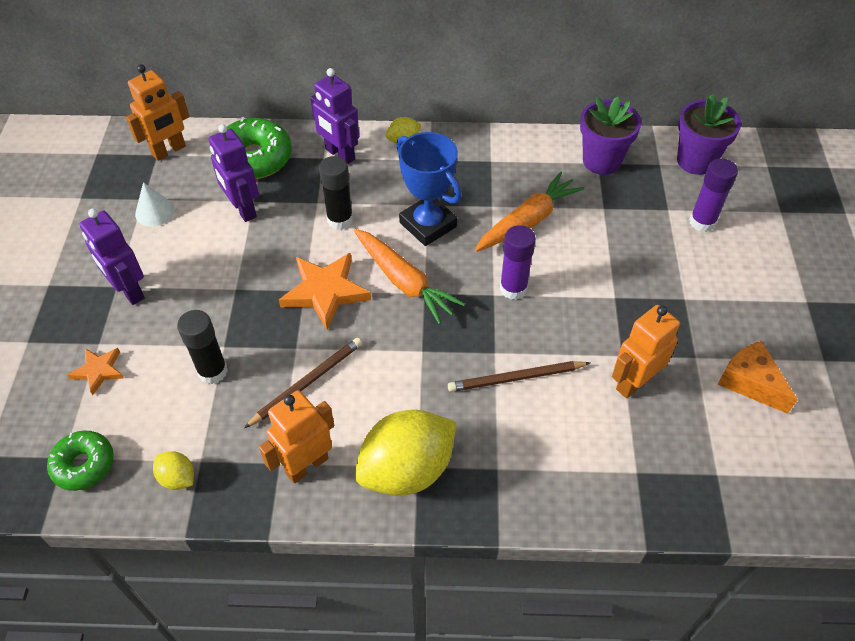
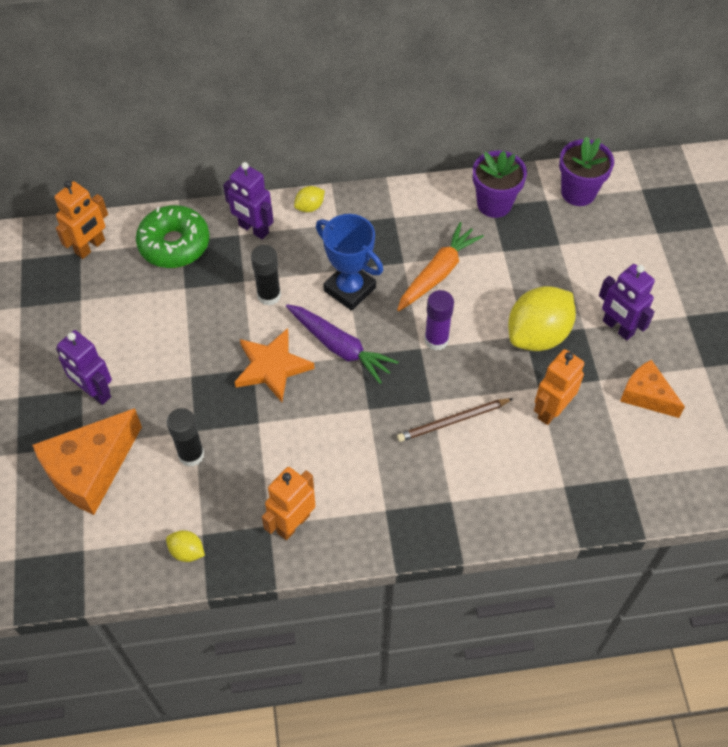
camera: 10 degrees left, 5 degrees up
green donut [47,430,114,491] -> none
orange star [68,348,124,395] -> orange cheese [32,408,142,515]
white cone [135,182,175,227] -> none
purple robot [209,124,259,222] -> purple robot moved to [599,264,655,340]
brown pencil [244,338,362,428] -> none
orange carrot [354,229,465,325] -> purple carrot [286,304,399,384]
yellow lemon [355,410,457,496] -> yellow lemon moved to [508,286,576,351]
purple glue stick [689,158,738,232] -> none

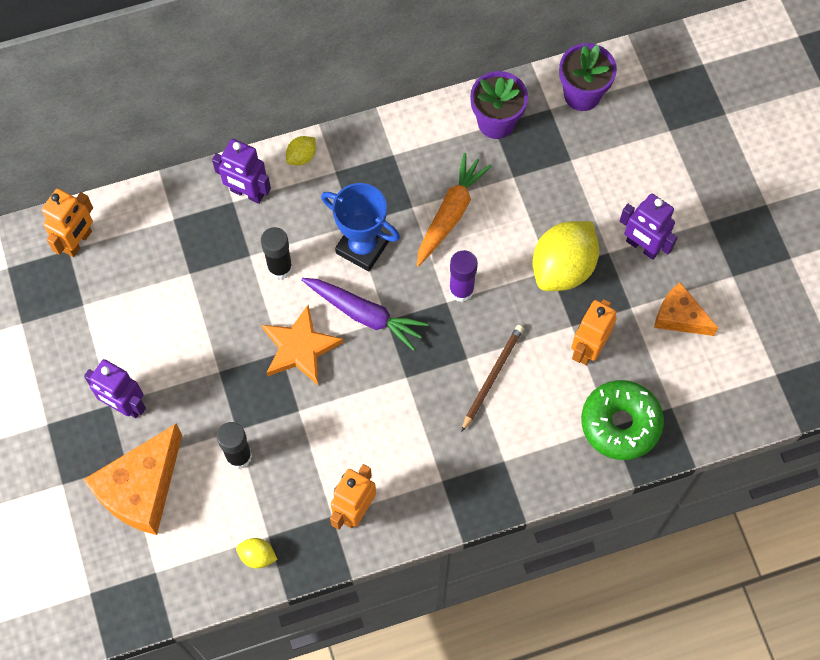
camera: 10 degrees left, 10 degrees up
green donut [136,205,210,268] -> green donut moved to [581,380,664,460]
brown pencil [397,398,513,442] -> brown pencil turned 150 degrees clockwise [461,325,524,432]

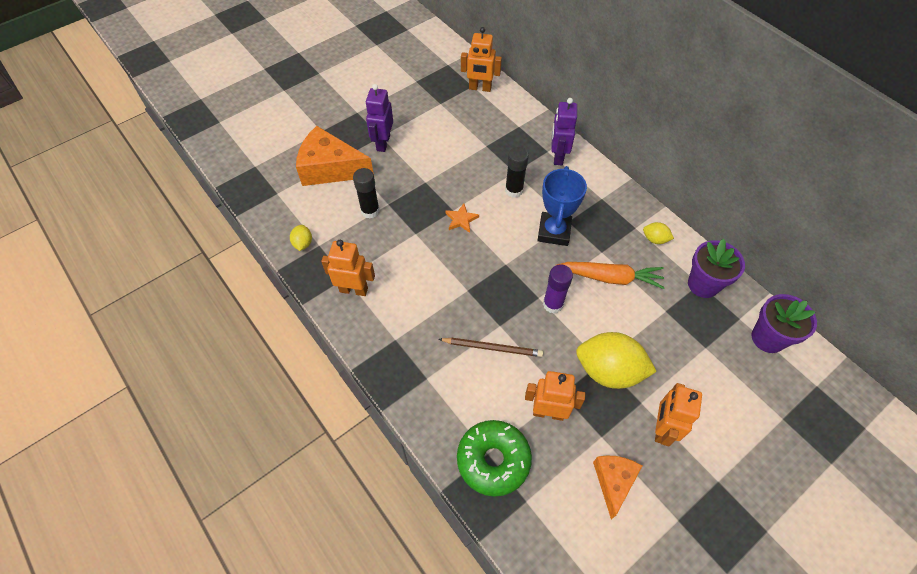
camera: 70 degrees right, 10 degrees down
orange star [262,305,343,385] -> orange star [445,204,479,233], size x0.56
yellow lemon [286,136,316,166] -> yellow lemon moved to [643,222,674,244]
purple carrot [301,278,428,351] -> none
purple robot [620,194,678,260] -> orange robot [655,383,702,446]

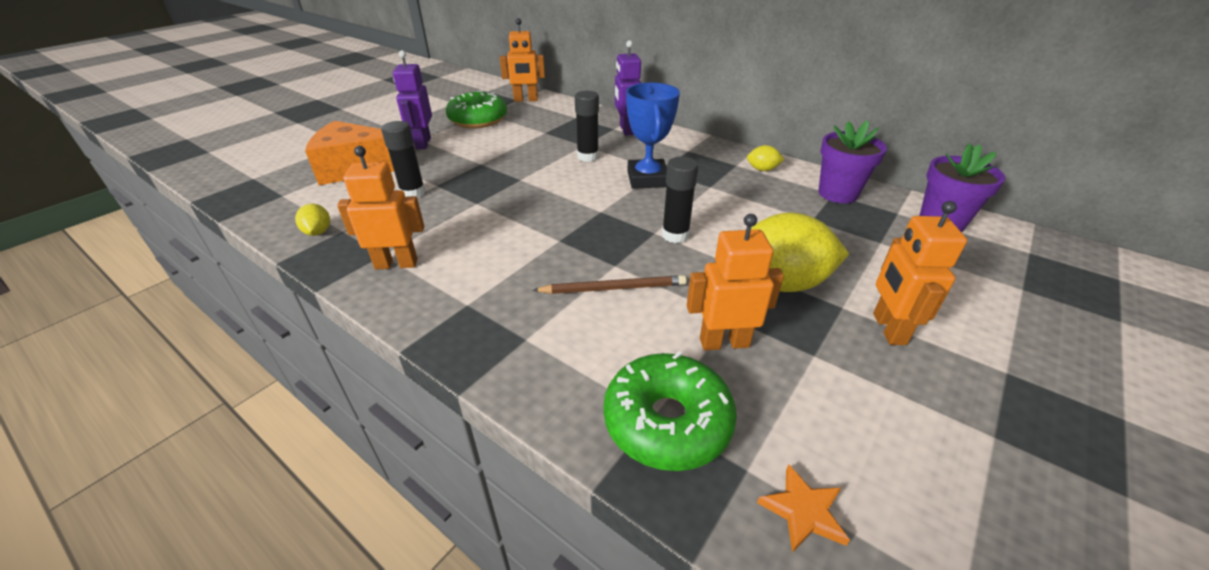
camera: 15 degrees left, 20 degrees down
orange star [445,204,479,233] -> orange star moved to [757,464,850,552]
purple glue stick [543,264,573,314] -> black glue stick [662,157,699,243]
orange carrot [555,262,665,289] -> none
orange cheese [593,455,642,519] -> none
none -> green donut [446,90,507,128]

